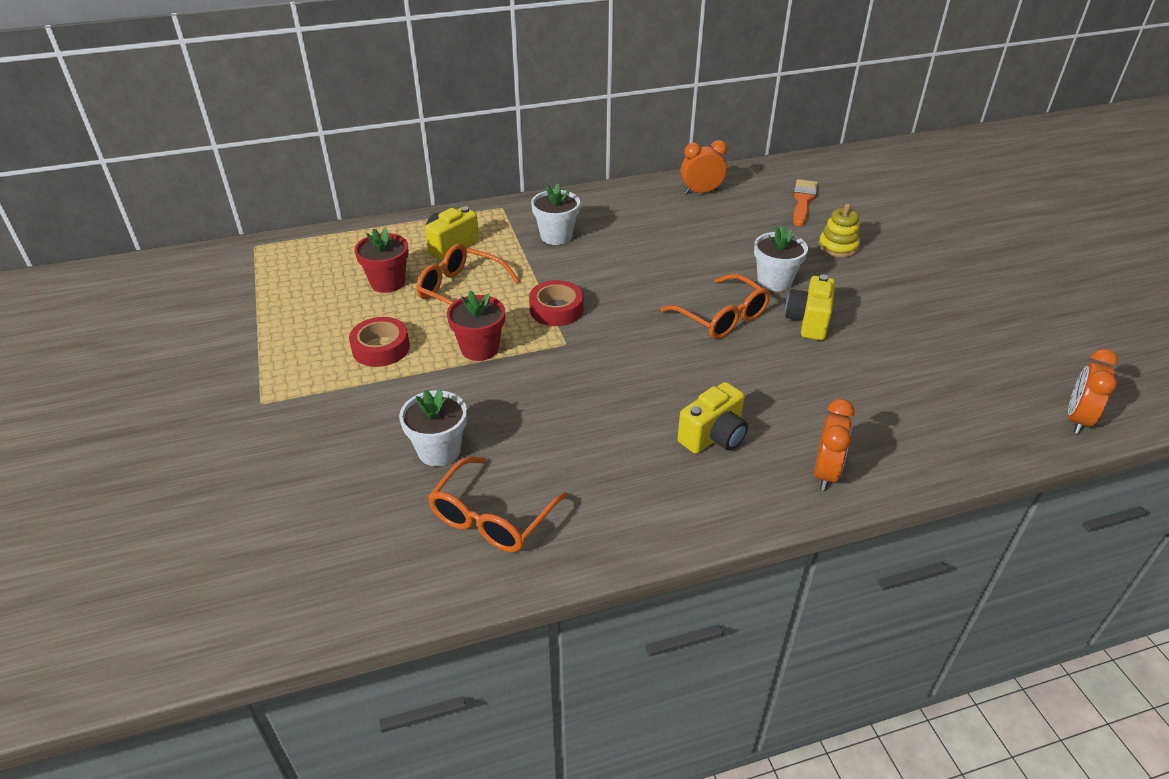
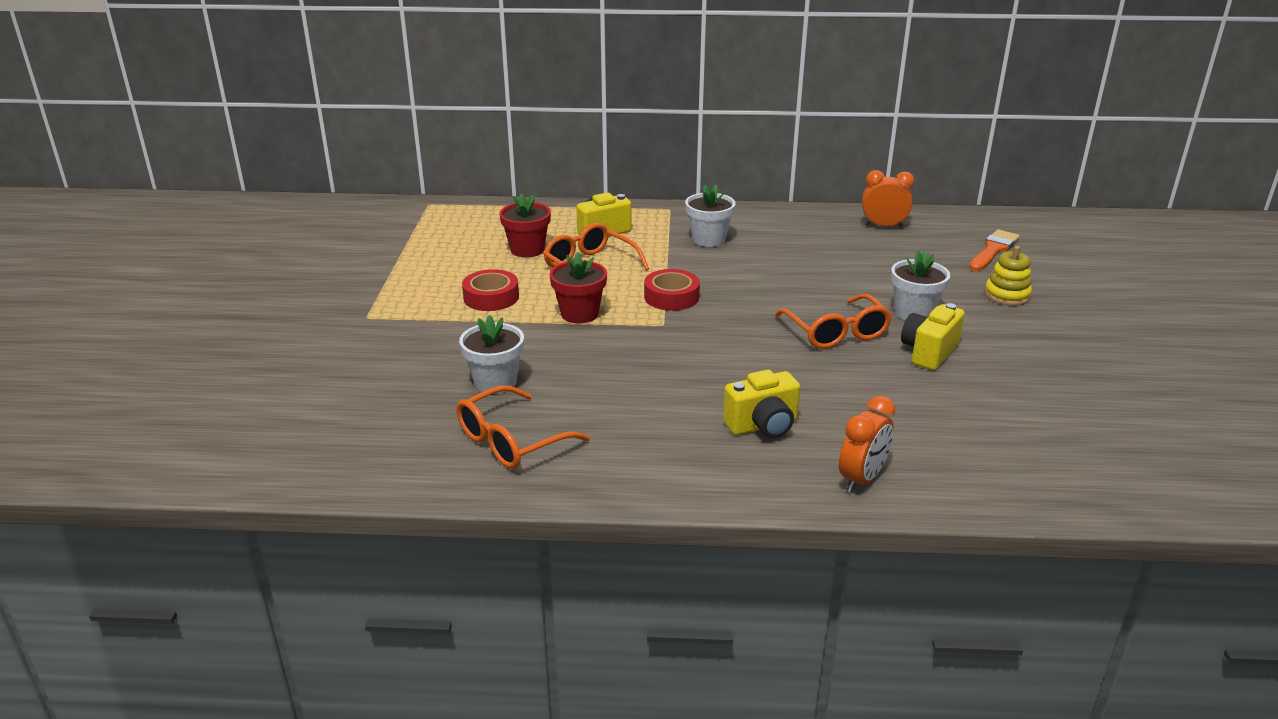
camera: 20 degrees right, 10 degrees down
orange clock [1068,349,1118,434] -> none

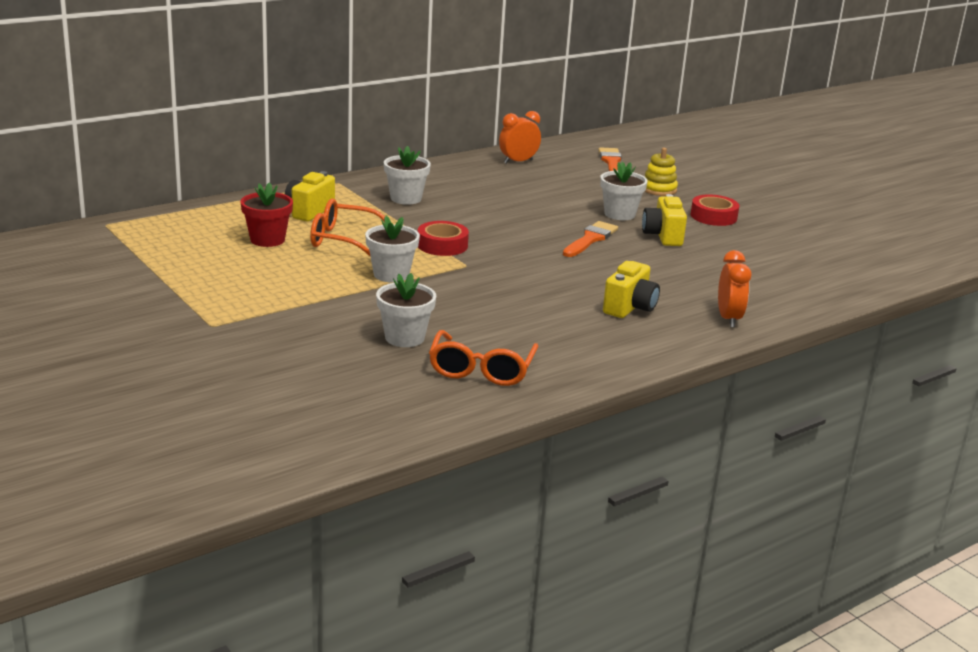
camera: 40 degrees left, 5 degrees down
red tape [462,269,519,311] -> red tape moved to [690,194,739,226]
red flower pot [550,252,607,323] -> white flower pot [365,216,420,283]
orange glasses [775,294,892,349] -> orange brush [563,221,618,257]

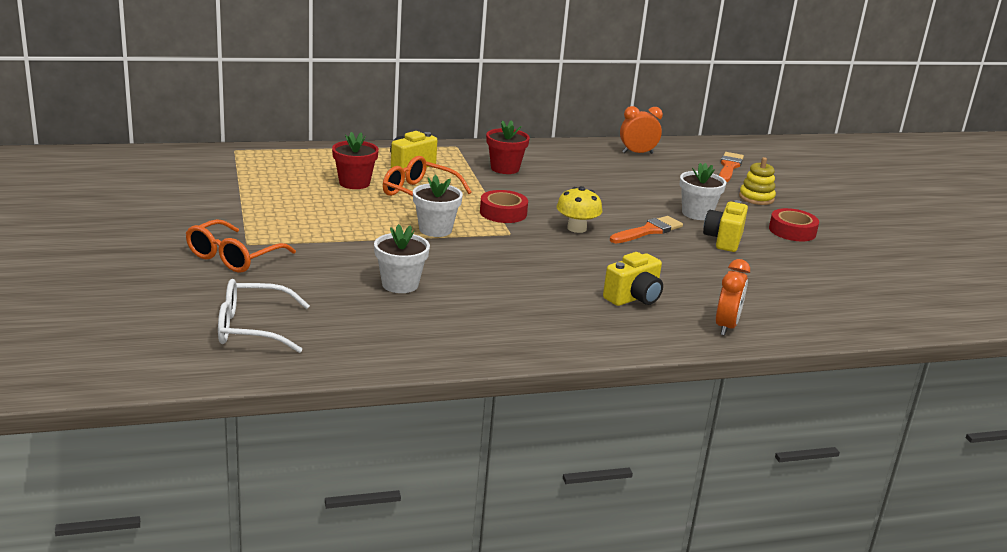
camera: 20 degrees right, 0 degrees up
white flower pot [384,146,431,205] -> red flower pot [486,120,530,174]
orange glasses [429,330,538,386] -> orange glasses moved to [186,219,296,273]
none -> white glasses [218,279,310,353]
none -> yellow mushroom [557,186,602,233]

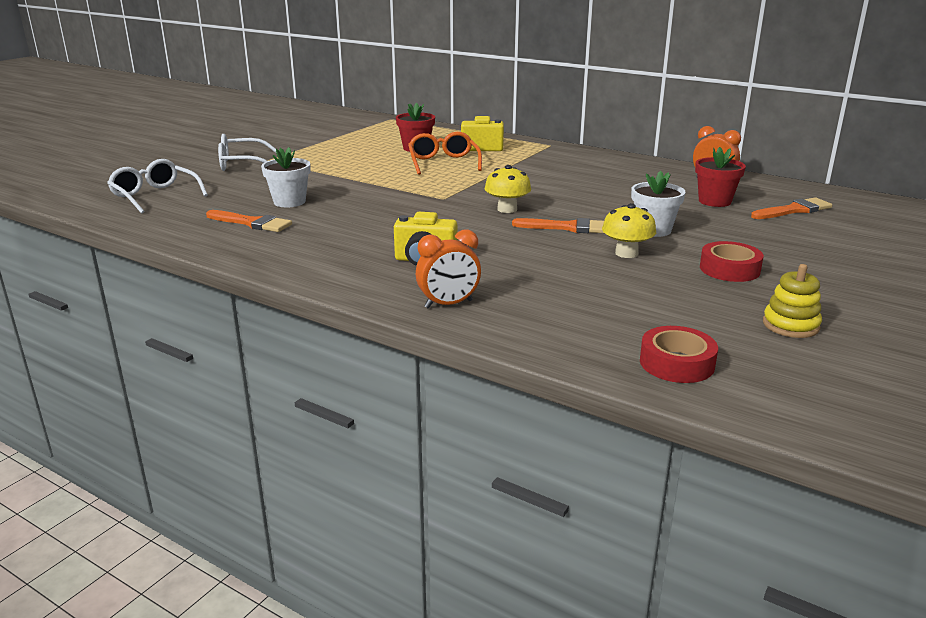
camera: 50 degrees right, 0 degrees up
orange glasses [186,219,296,273] -> white glasses [218,134,276,171]
white flower pot [413,175,463,237] -> none
red tape [480,190,528,223] -> red tape moved to [640,326,718,383]
red flower pot [486,120,530,174] -> red flower pot moved to [695,147,746,207]
yellow camera [703,200,748,252] -> yellow mushroom [602,203,656,258]
yellow stacking toy [739,157,776,205] -> yellow stacking toy moved to [763,264,822,338]
none -> orange brush [206,210,292,232]

